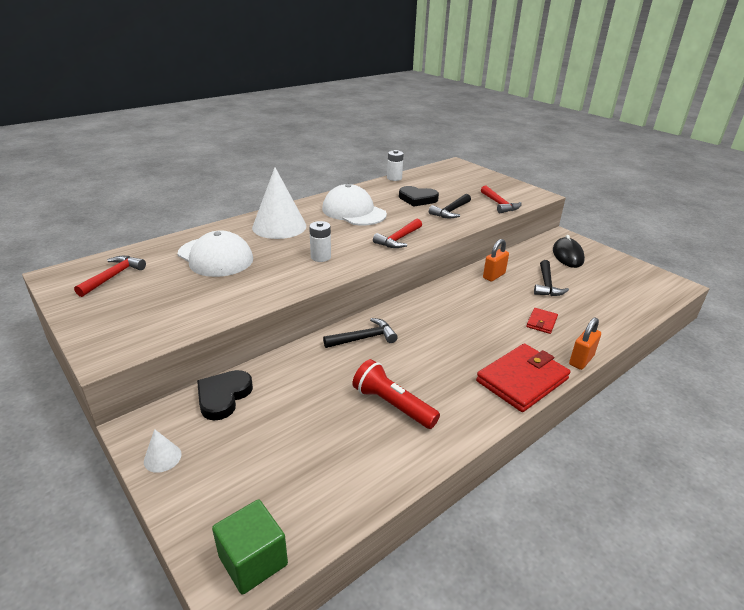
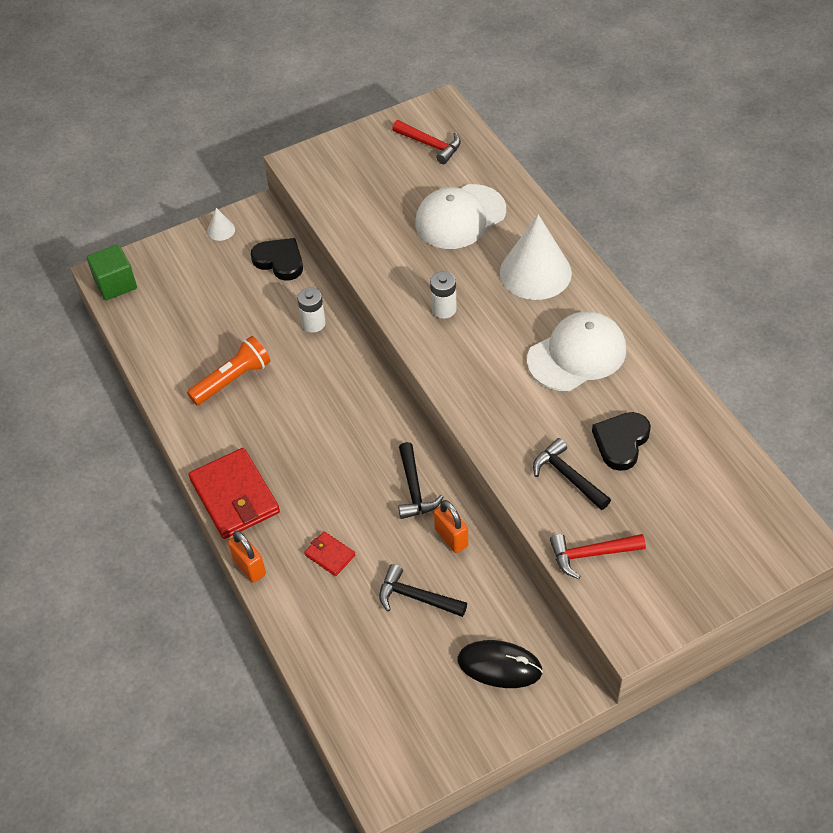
camera: 105 degrees right, 20 degrees up
black hammer [323,318,398,348] -> black hammer moved to [398,442,444,519]
red flashlight [353,359,440,429] -> orange flashlight [187,336,271,405]
red hammer [373,219,422,248] -> none
white battery [387,150,404,181] -> white battery moved to [297,287,326,332]

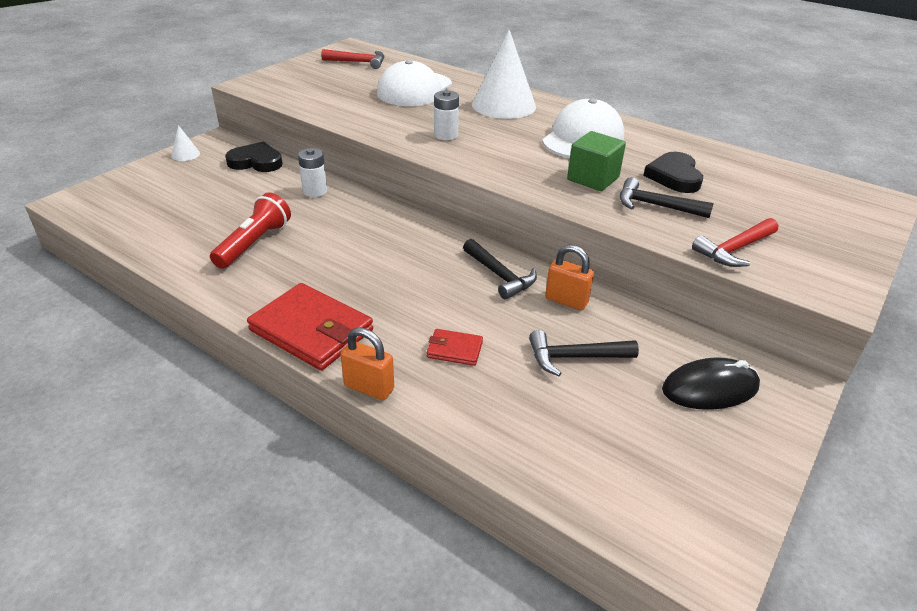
camera: 30 degrees left, 15 degrees down
green cube [87,244,137,300] -> green cube moved to [567,131,626,191]
orange flashlight [187,336,271,405] -> red flashlight [210,192,291,269]

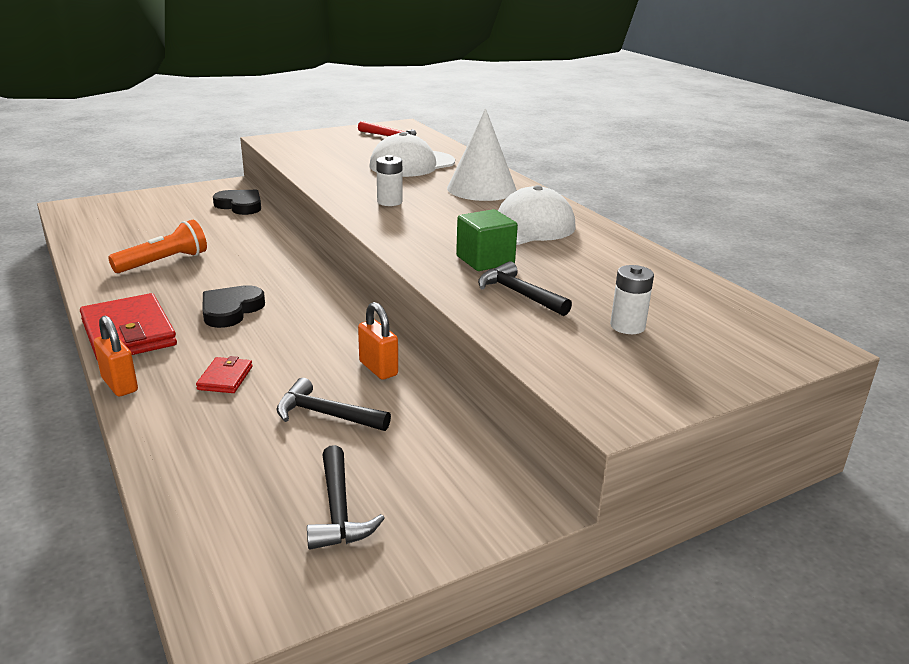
camera: 25 degrees right, 10 degrees down
white cone [171,125,200,161] -> none
red flashlight [210,192,291,269] -> orange flashlight [108,219,207,273]
white battery [298,148,327,197] -> white battery moved to [610,265,654,334]
red wallet [427,329,483,366] -> red wallet turned 60 degrees clockwise [196,356,252,393]
black hammer [463,239,537,299] -> black hammer moved to [307,445,385,550]
black heart [643,152,703,193] -> black heart moved to [202,285,265,328]
black mouse [662,358,760,410] -> none
red hammer [692,218,778,267] -> none

